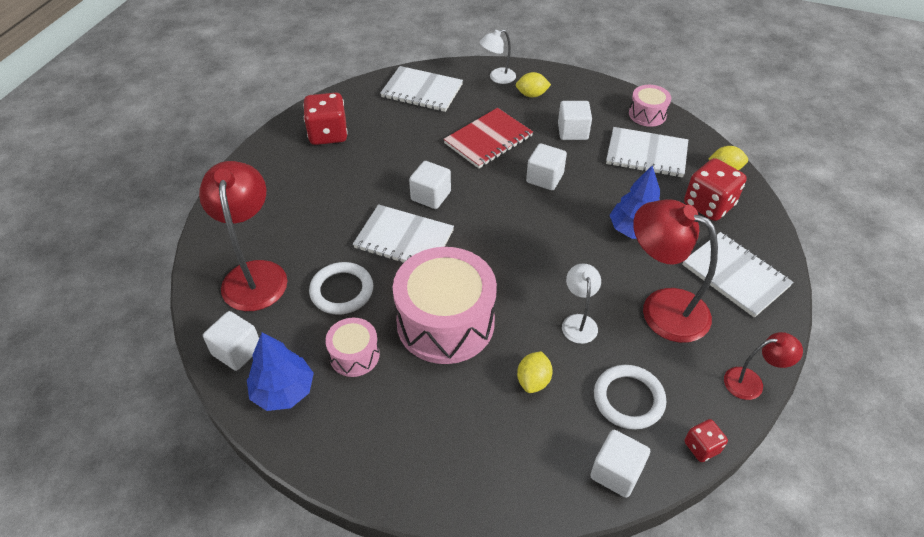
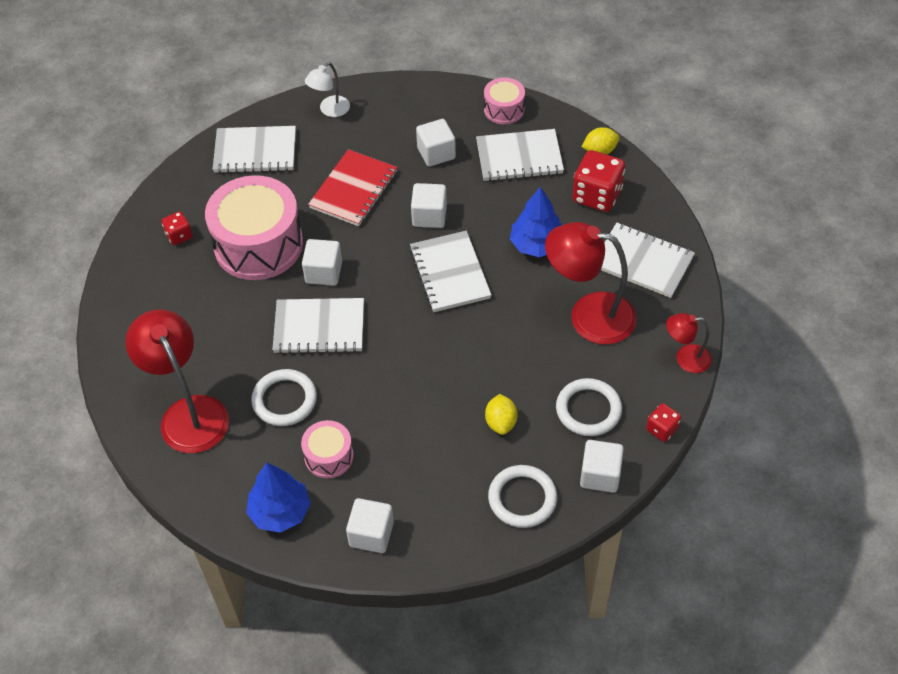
camera: 20 degrees left, 5 degrees up
white cube [203,311,259,371] -> white cube moved to [346,498,394,553]
red dice [303,93,348,145] -> red dice [162,211,193,245], size x0.53
pink drum [393,247,497,364] -> pink drum moved to [205,175,303,280]
yellow lemon [516,72,551,98] -> none
white lamp [562,263,601,344] -> none
red lamp [724,332,803,400] -> red lamp turned 150 degrees counterclockwise [666,313,712,373]
none -> white notebook [410,231,491,312]
none -> white ring [488,465,557,528]

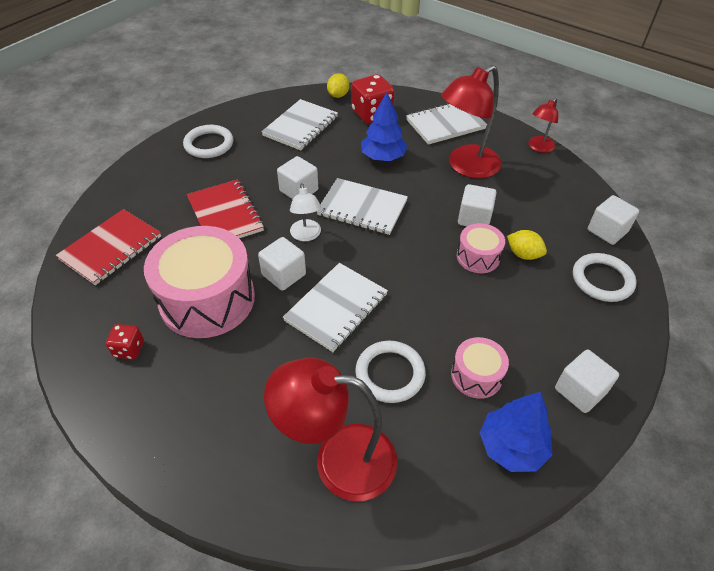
camera: 55 degrees left, 5 degrees down
white notebook [213,126,296,173] -> red notebook [56,209,161,285]
white lamp [305,62,350,117] -> white lamp moved to [290,183,321,241]
white cube [416,119,456,167] -> white cube moved to [458,184,496,226]
pink drum [484,77,525,124] -> pink drum moved to [457,223,505,273]
white ring [556,378,622,436] -> white ring moved to [183,125,233,158]
red dice [646,403,681,442] -> none

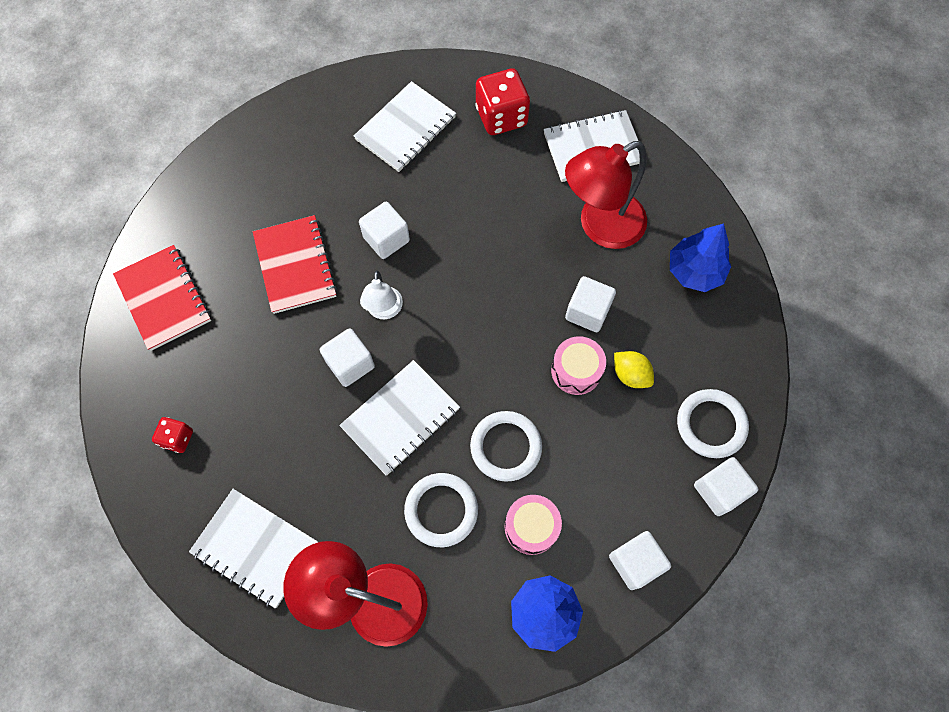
camera: 10 degrees right, 20 degrees up
red notebook [56,209,161,285] -> red notebook turned 75 degrees counterclockwise [113,245,211,351]
pink drum [144,226,255,338] -> none
white ring [183,125,233,158] -> white ring moved to [470,411,542,482]
white notebook [317,178,408,235] -> white notebook moved to [189,489,318,608]
yellow lemon [327,73,349,98] -> none
blue tree [361,92,407,161] -> blue tree moved to [670,223,731,292]
red lamp [528,98,559,153] -> none
white cube [588,195,639,245] -> white cube moved to [694,457,758,516]

